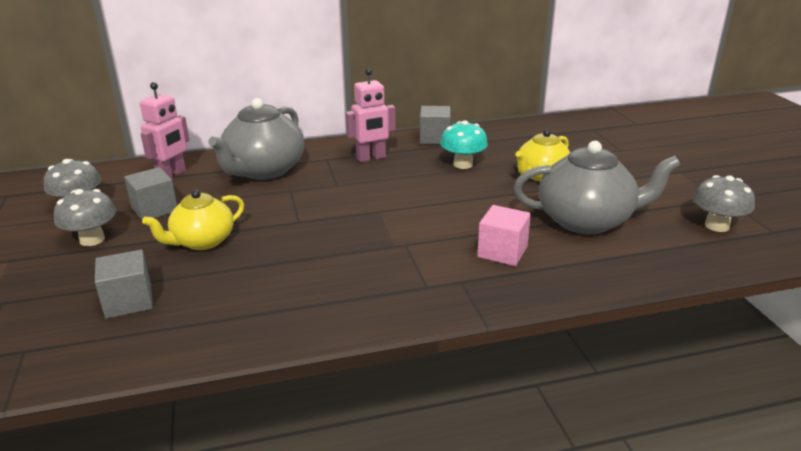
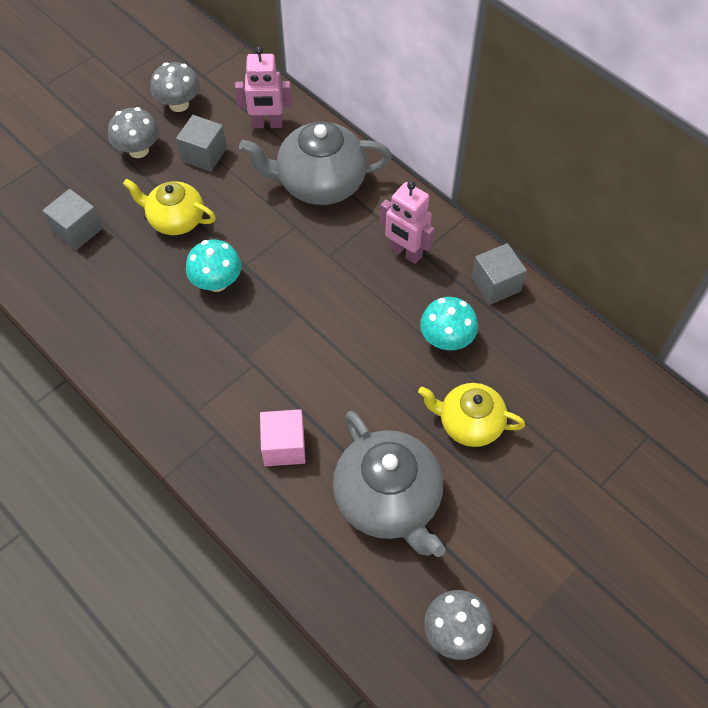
camera: 60 degrees right, 30 degrees up
none -> turquoise mushroom [186,240,242,292]

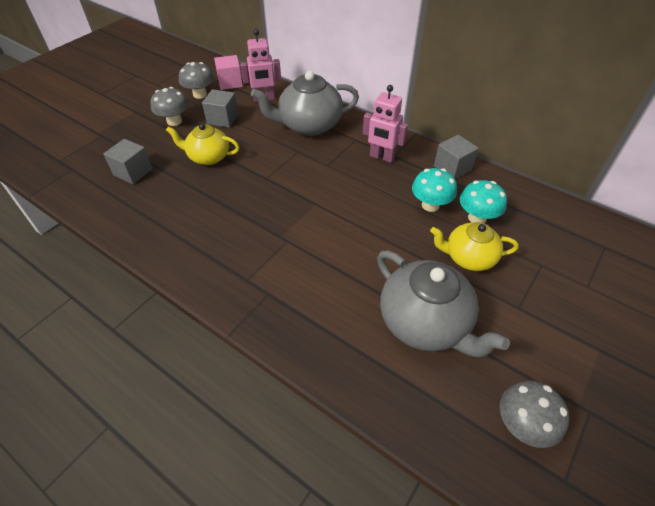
camera: 10 degrees left, 10 degrees down
turquoise mushroom [186,240,242,292] -> turquoise mushroom moved to [460,180,507,223]
pink cube [260,409,306,466] -> pink cube moved to [214,55,243,90]

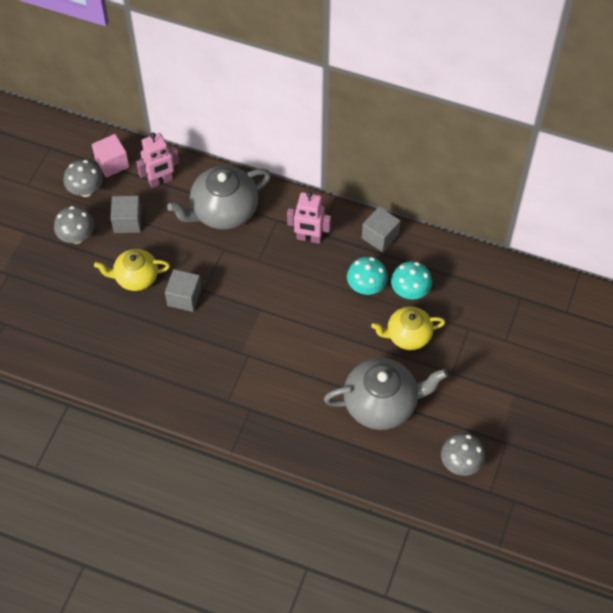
camera: 15 degrees left, 10 degrees up
grey cube [103,139,153,184] -> grey cube moved to [165,269,202,312]
grey teapot [377,250,510,357] -> grey teapot turned 45 degrees counterclockwise [324,358,448,430]

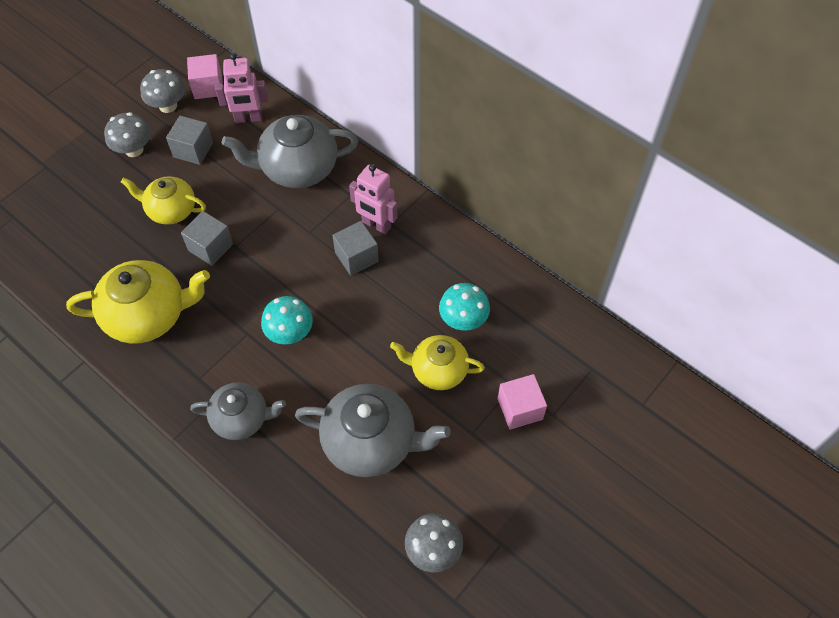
camera: 20 degrees right, 0 degrees up
turquoise mushroom [347,257,388,295] -> turquoise mushroom moved to [261,296,313,344]
grey cube [362,207,400,252] -> grey cube moved to [332,221,379,276]
none -> yellow teapot [66,260,210,344]
none -> grey teapot [190,382,286,440]
none -> pink cube [497,374,547,430]

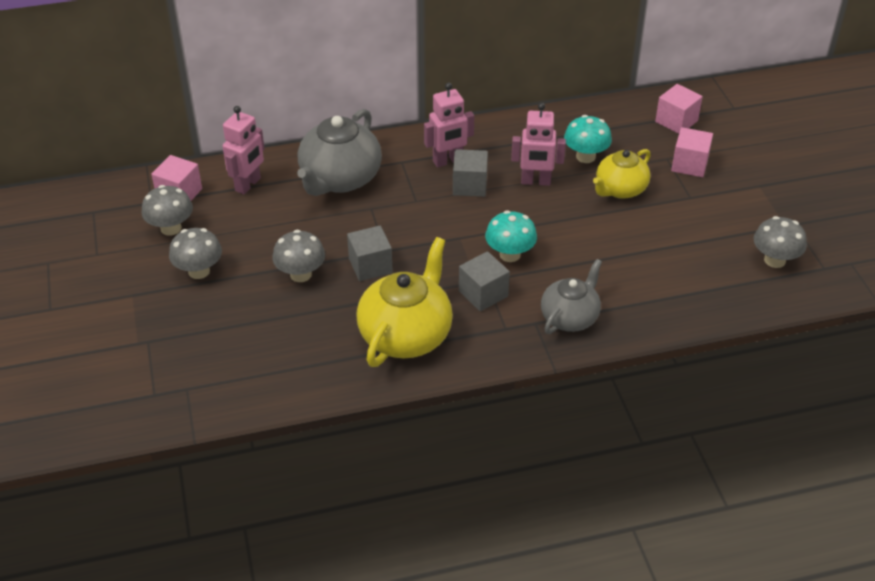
camera: 55 degrees left, 15 degrees down
yellow teapot [121,176,206,225] -> grey mushroom [272,230,325,282]
grey cube [166,116,213,165] -> grey cube moved to [459,251,510,311]
grey teapot [295,384,451,477] -> none
none -> pink robot [511,103,566,186]
none -> pink cube [655,84,703,134]

